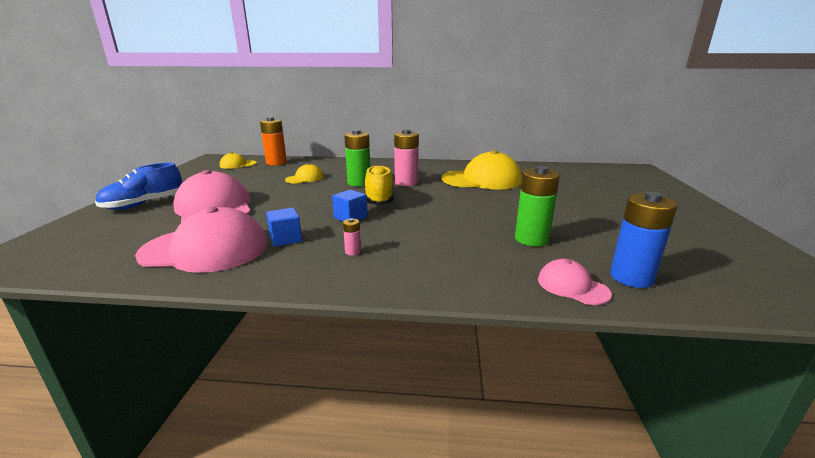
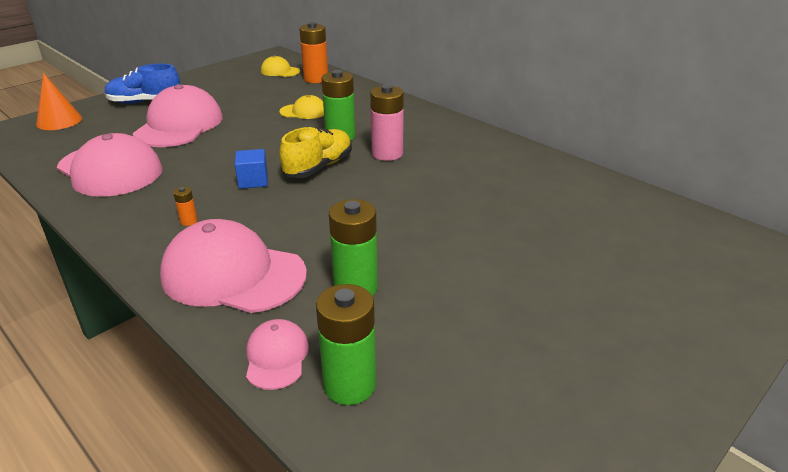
camera: 40 degrees right, 10 degrees up
blue cube [266,208,302,247] -> none
pink battery [343,218,361,256] -> orange battery [173,187,198,226]
yellow cap [442,150,522,190] -> none
blue battery [610,192,678,288] -> green battery [316,284,376,405]
none -> orange cone [36,73,82,130]
none -> pink cap [160,219,307,313]

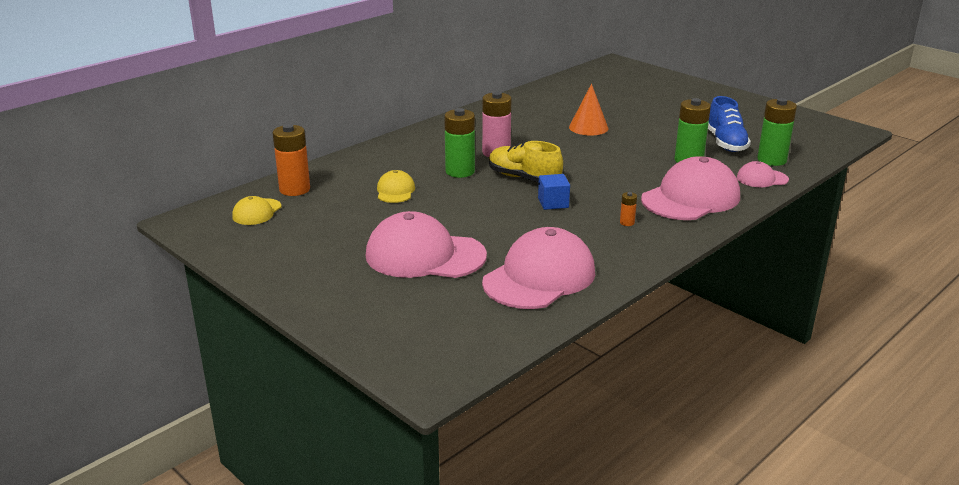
camera: 90 degrees left, 5 degrees down
orange cone [36,73,82,130] -> orange cone moved to [569,84,608,136]
blue shoe [105,64,180,104] -> blue shoe moved to [708,96,751,152]
pink cap [160,219,307,313] -> pink cap turned 150 degrees counterclockwise [641,156,740,220]

